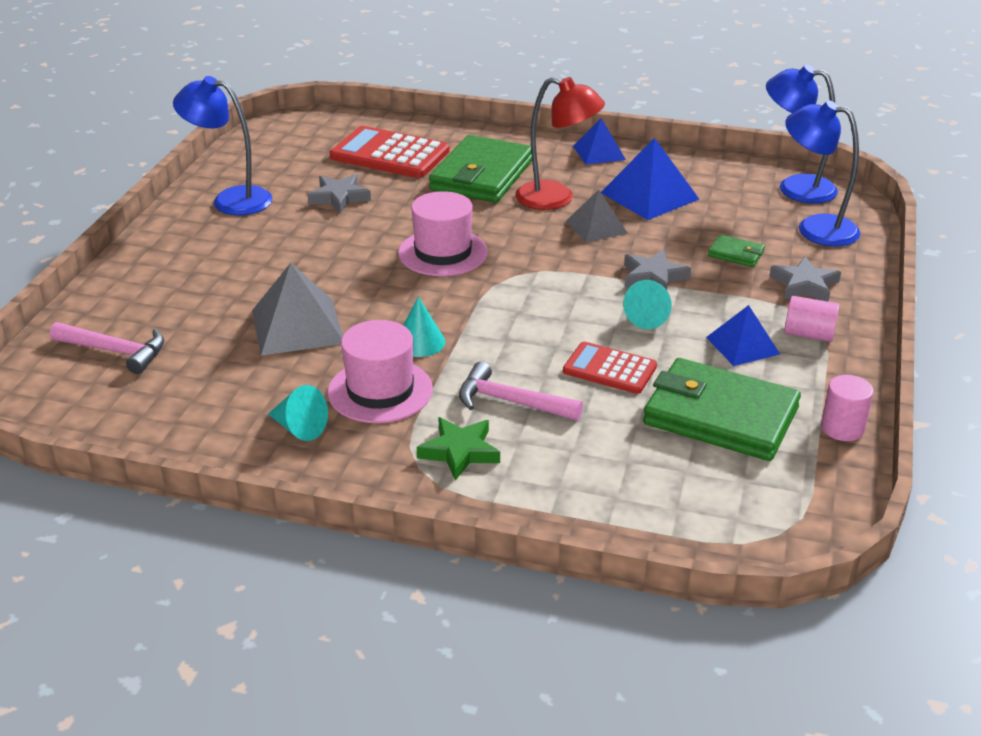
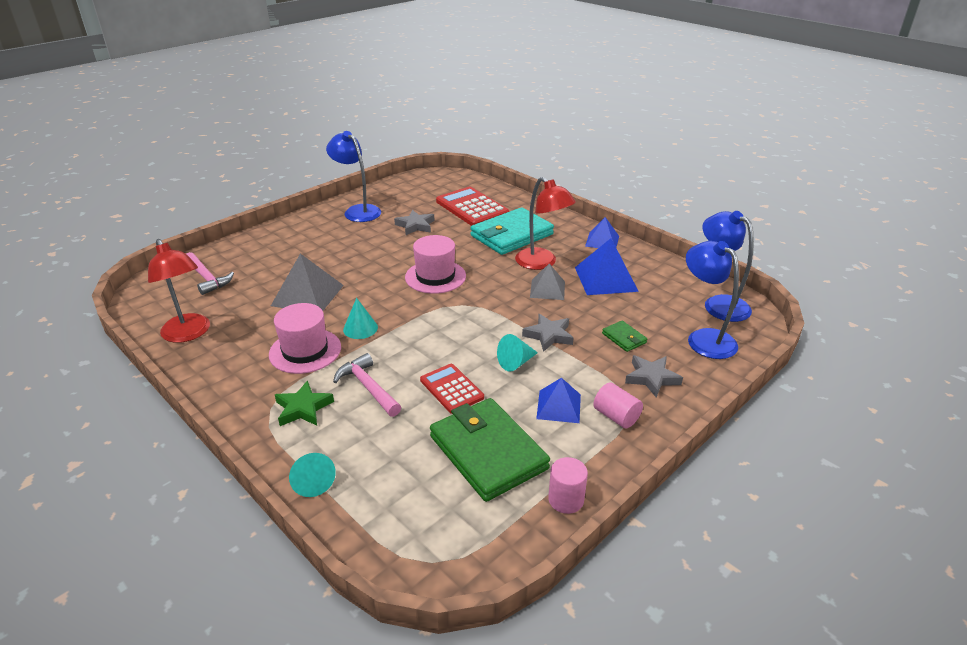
camera: 30 degrees right, 0 degrees up
turquoise cone [268,385,328,441] -> turquoise cone moved to [289,453,336,497]
green wallet [429,135,532,202] -> turquoise wallet [470,207,554,255]
none -> red lamp [148,239,210,343]

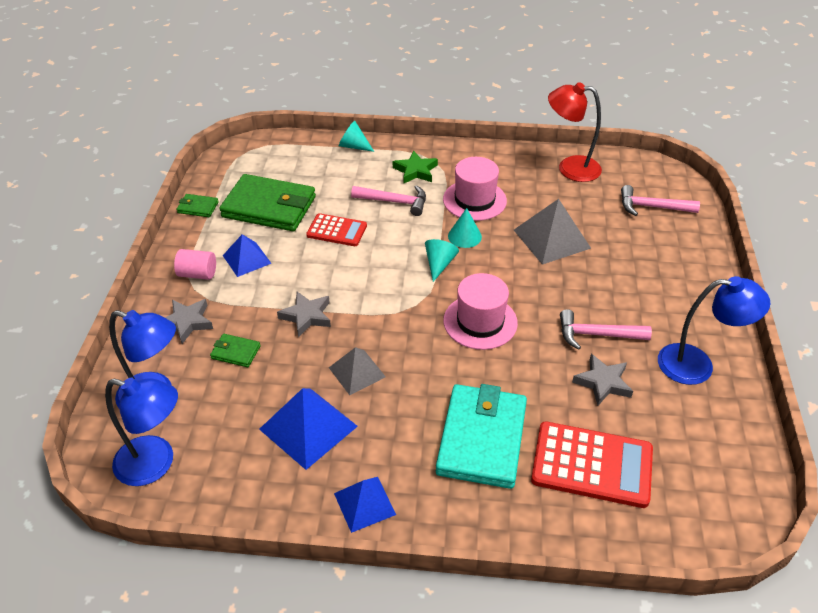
camera: 140 degrees right, 10 degrees up
turquoise cone [497,334,538,371] -> turquoise cone moved to [425,239,459,282]
red lamp [515,177,576,270] -> none
pink cylinder [548,457,588,514] -> green wallet [177,194,219,217]
none -> pink hammer [560,309,652,350]

